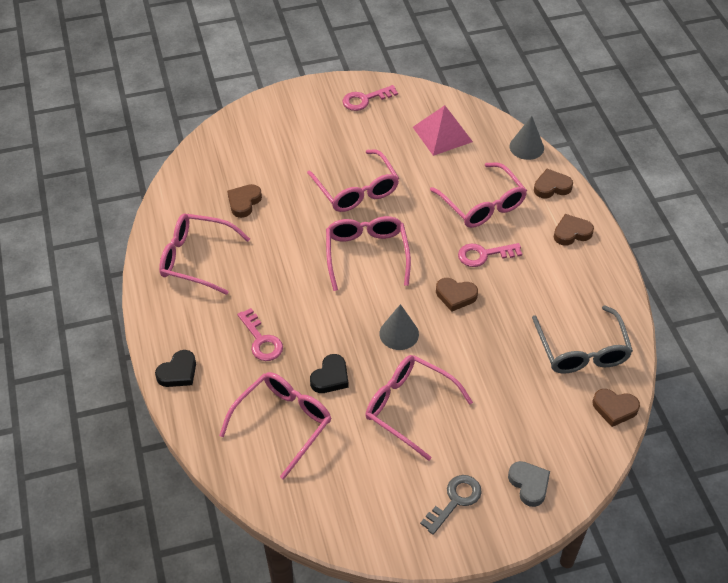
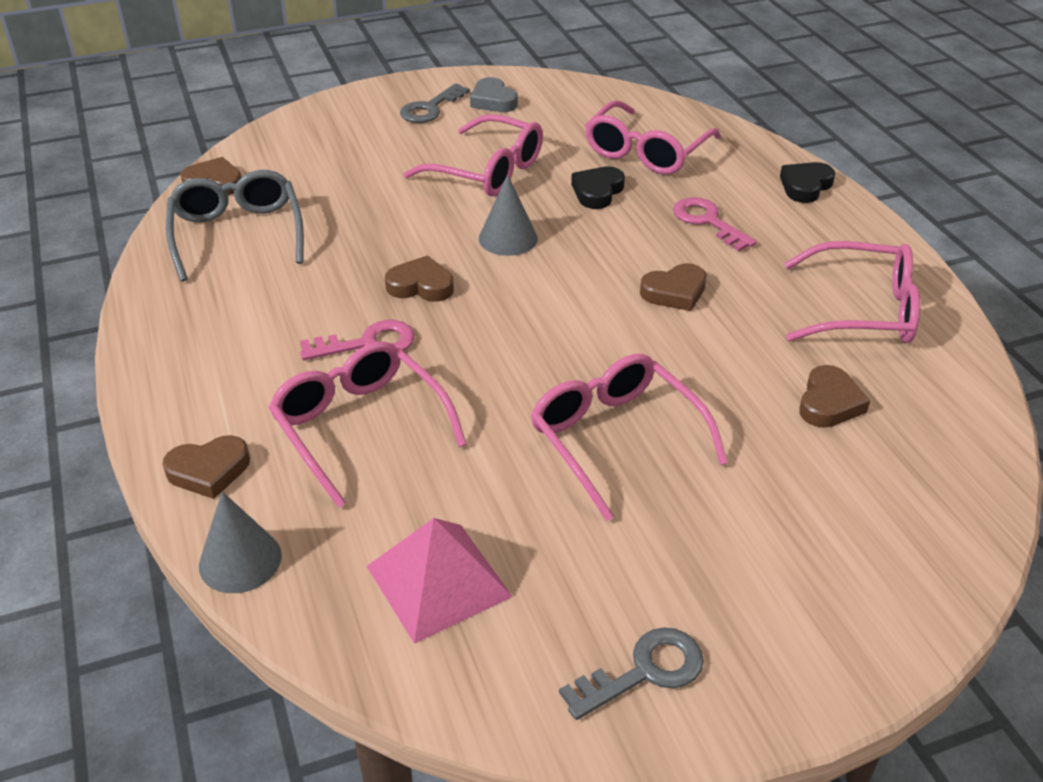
camera: 175 degrees right, 10 degrees down
pink glasses [326,216,411,291] -> none
pink key [342,85,398,111] -> grey key [559,627,704,720]
grey heart [508,461,550,507] -> grey heart moved to [470,77,518,112]
brown heart [554,214,594,246] -> brown heart moved to [640,263,707,311]

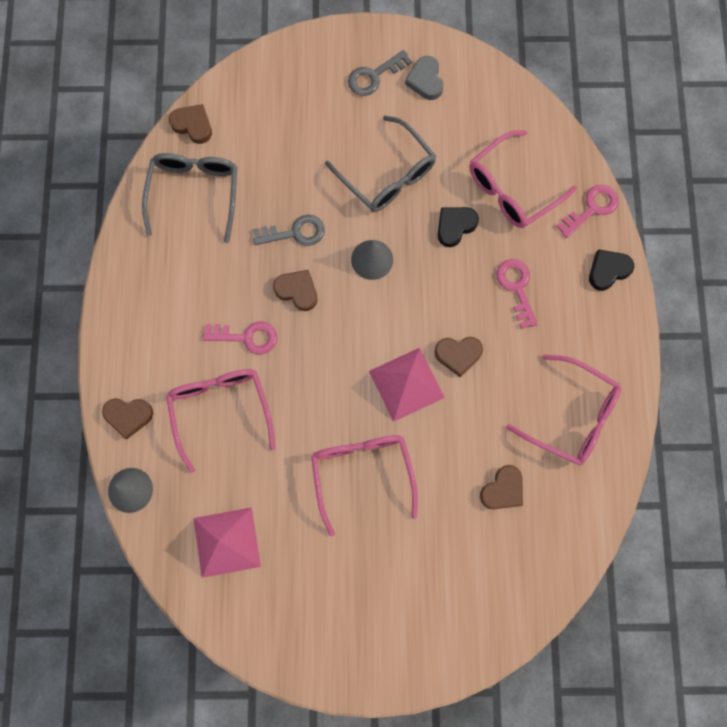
camera: 20 degrees right, 35 degrees up
pink glasses [404,114,543,197] -> grey glasses [325,115,436,212]
grey key [559,627,704,720] -> grey key moved to [253,215,325,246]
none -> pink pyramid [369,348,445,422]
none -> pink key [556,185,619,238]

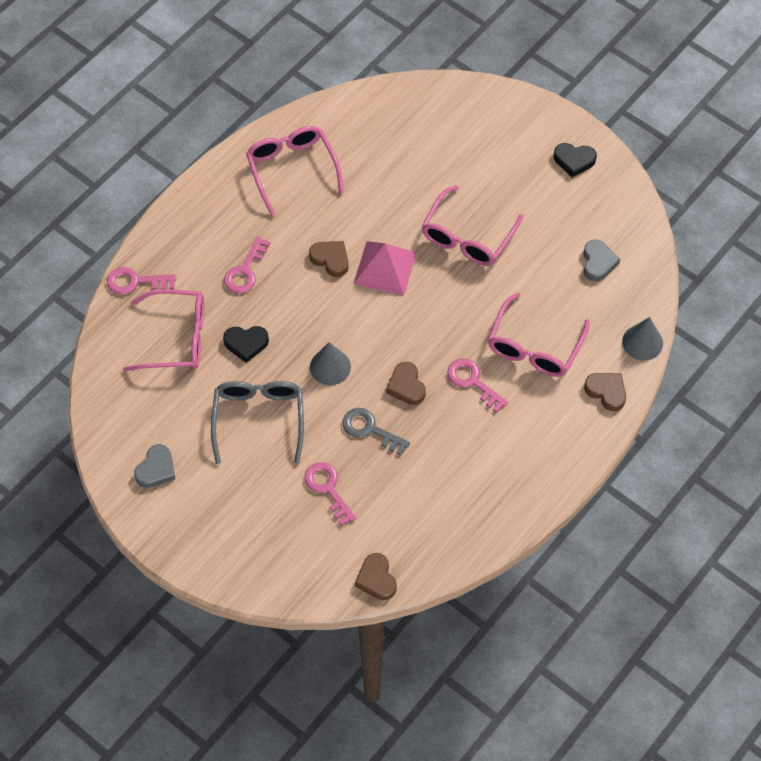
camera: 140 degrees left, 15 degrees down
grey glasses [142,153,237,243] -> none
pink pyramid [194,507,261,578] -> grey heart [583,239,620,282]
grey key [348,50,412,96] -> none
brown heart [480,465,523,509] -> none
black heart [589,249,634,291] -> black heart moved to [554,143,597,177]
none -> pink key [304,462,356,526]

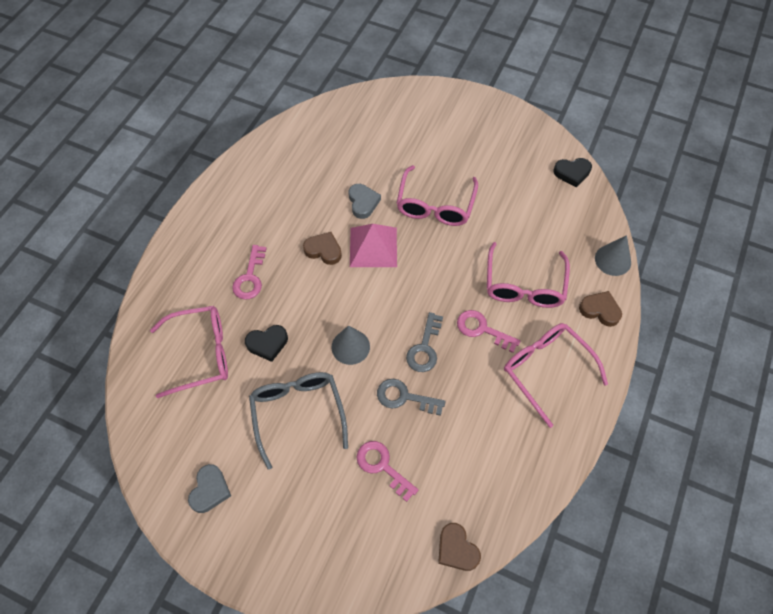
camera: 15 degrees left, 0 degrees up
pink key [107,267,176,295] -> none
pink glasses [246,126,344,216] -> pink glasses moved to [504,323,608,428]
brown heart [386,362,426,405] -> grey key [406,312,443,372]
black heart [554,143,597,177] -> black heart moved to [553,158,592,187]
grey heart [583,239,620,282] -> grey heart moved to [349,184,381,219]

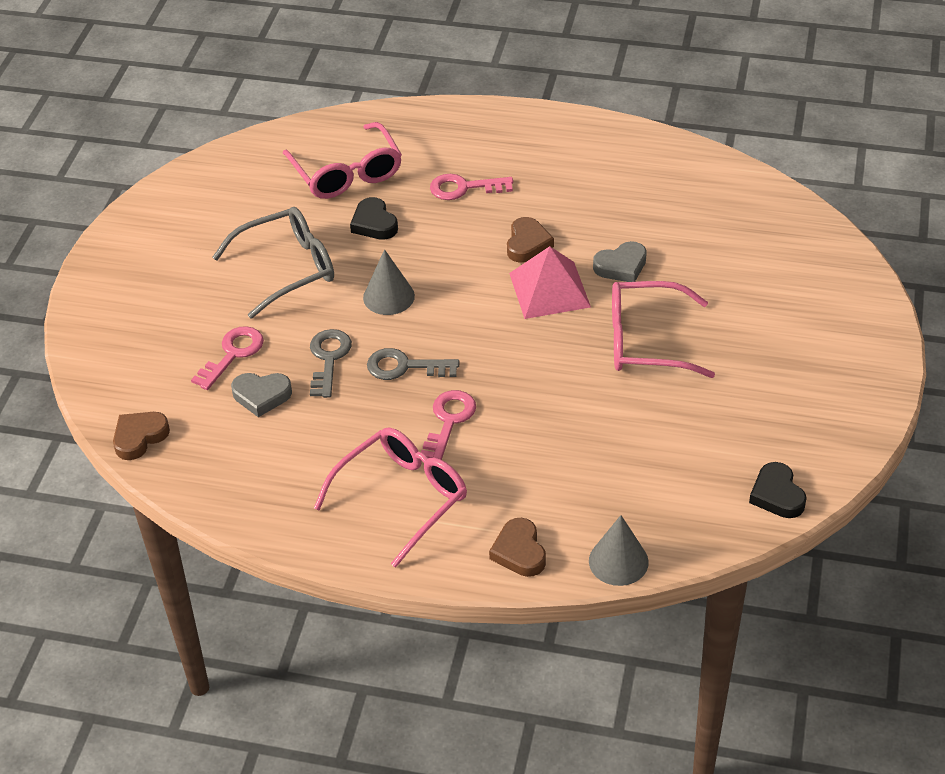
camera: 80 degrees right, 15 degrees down
grey heart [188,464,231,513] -> grey heart moved to [231,373,292,417]
pink glasses [487,242,570,308] -> none
brown heart [579,291,622,327] -> brown heart turned 150 degrees clockwise [489,518,546,577]

